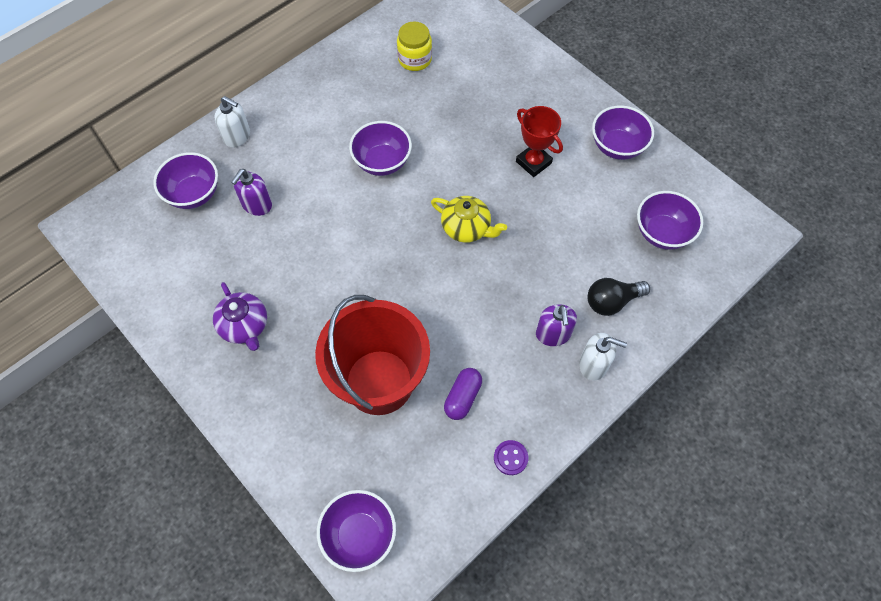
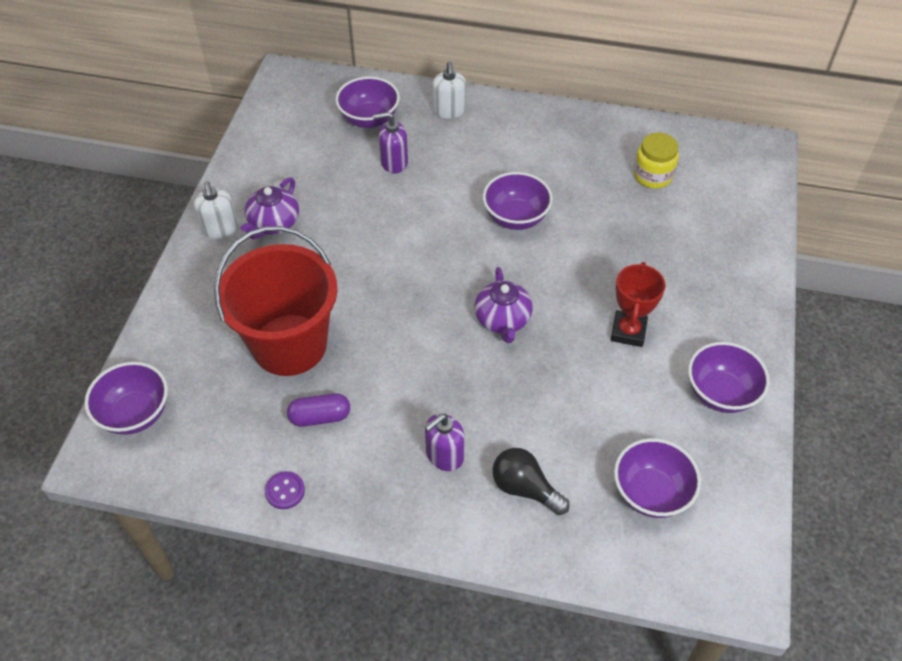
camera: 55 degrees right, 10 degrees down
yellow teapot [431,196,507,243] -> purple teapot [475,267,533,343]
white soap dispenser [579,333,627,381] -> white soap dispenser moved to [194,181,238,239]

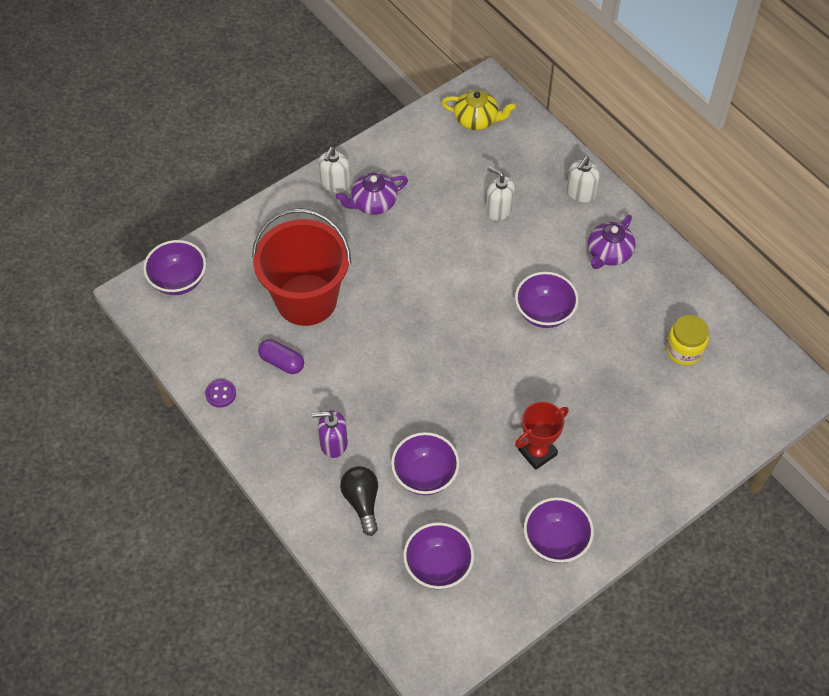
camera: 40 degrees right, 5 degrees up
purple bowl [335,76,400,128] -> purple bowl moved to [391,432,459,495]
purple soap dispenser [373,112,408,174] -> white soap dispenser [486,166,515,221]
purple teapot [475,267,533,343] -> purple teapot moved to [588,215,636,269]
none -> yellow teapot [441,90,516,130]

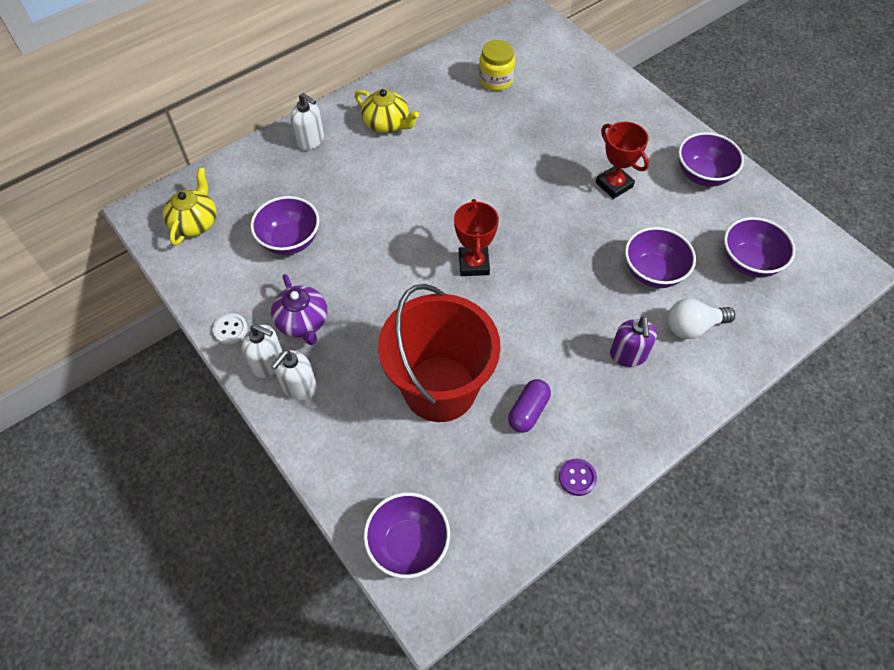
camera: 90 degrees left, 0 degrees up
black light bulb [340,466,378,536] -> white light bulb [668,298,735,339]
white soap dispenser [486,166,515,221] -> white soap dispenser moved to [271,350,317,400]
purple bowl [515,272,578,328] -> purple bowl moved to [251,196,319,255]
purple teapot [588,215,636,269] -> yellow teapot [354,89,419,133]
none -> white button [213,314,248,344]
none -> red trophy [454,199,499,276]

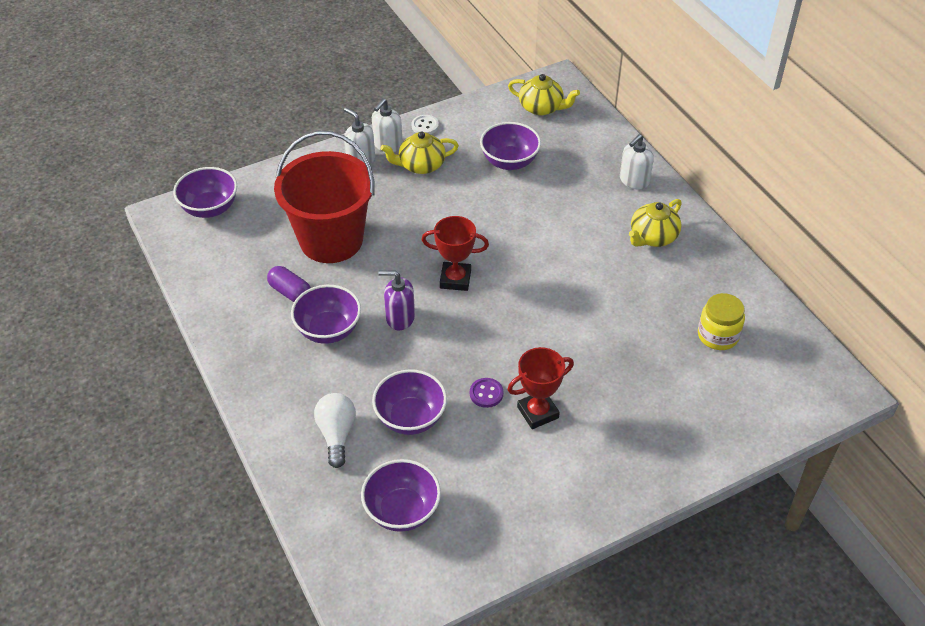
camera: 100 degrees right, 10 degrees down
purple teapot [271,274,327,345] -> yellow teapot [380,131,459,174]
purple button [559,459,597,496] -> purple button moved to [470,378,503,408]
purple soap dispenser [610,317,657,367] -> purple soap dispenser moved to [378,270,415,330]
purple bowl [678,132,744,187] -> purple bowl moved to [291,285,361,344]

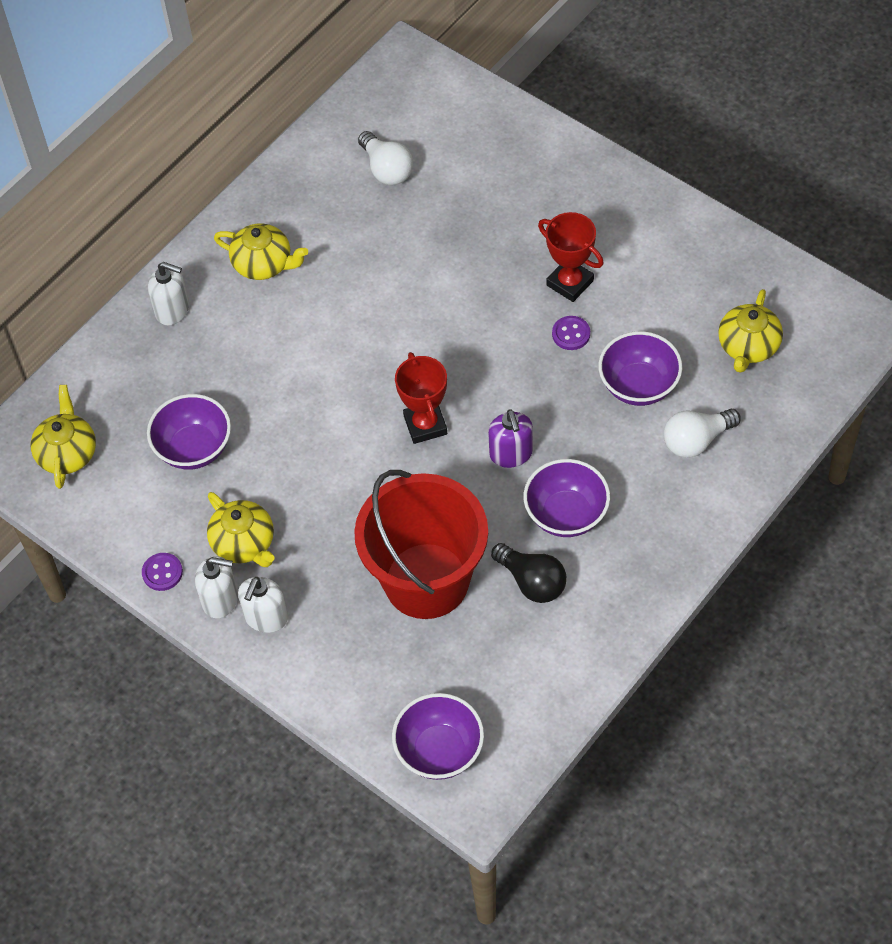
camera: 110 degrees left, 10 degrees up
purple capsule [267,266,311,302] -> black light bulb [491,543,566,603]
purple bowl [361,459,441,532] -> yellow teapot [718,289,783,373]
white button [412,115,439,134] -> purple button [142,553,183,591]
yellow jar [698,293,745,350] -> white light bulb [358,131,413,185]

